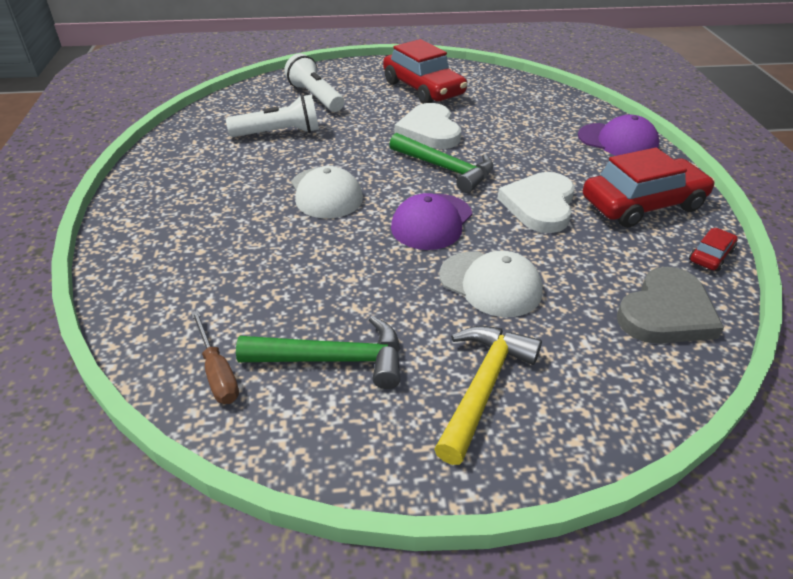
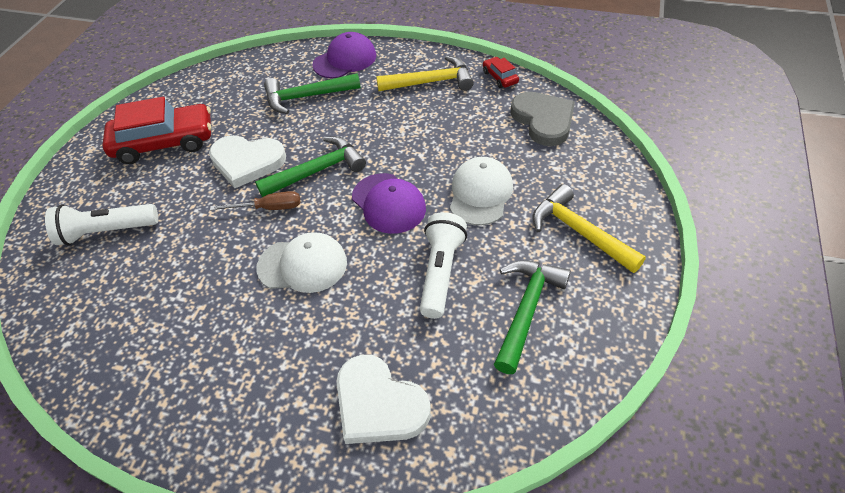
camera: 65 degrees left, 10 degrees up
brown screwdriver [191,310,239,404] -> brown screwdriver moved to [210,191,300,211]
white flashlight [226,94,319,137] -> white flashlight moved to [420,212,467,319]
white cap [439,251,543,317] -> white cap turned 45 degrees counterclockwise [450,157,513,226]
white heart [497,172,575,233] -> white heart moved to [336,355,431,444]
red car [583,147,715,228] -> yellow hammer [376,55,474,91]
none -> green hammer [264,73,361,114]

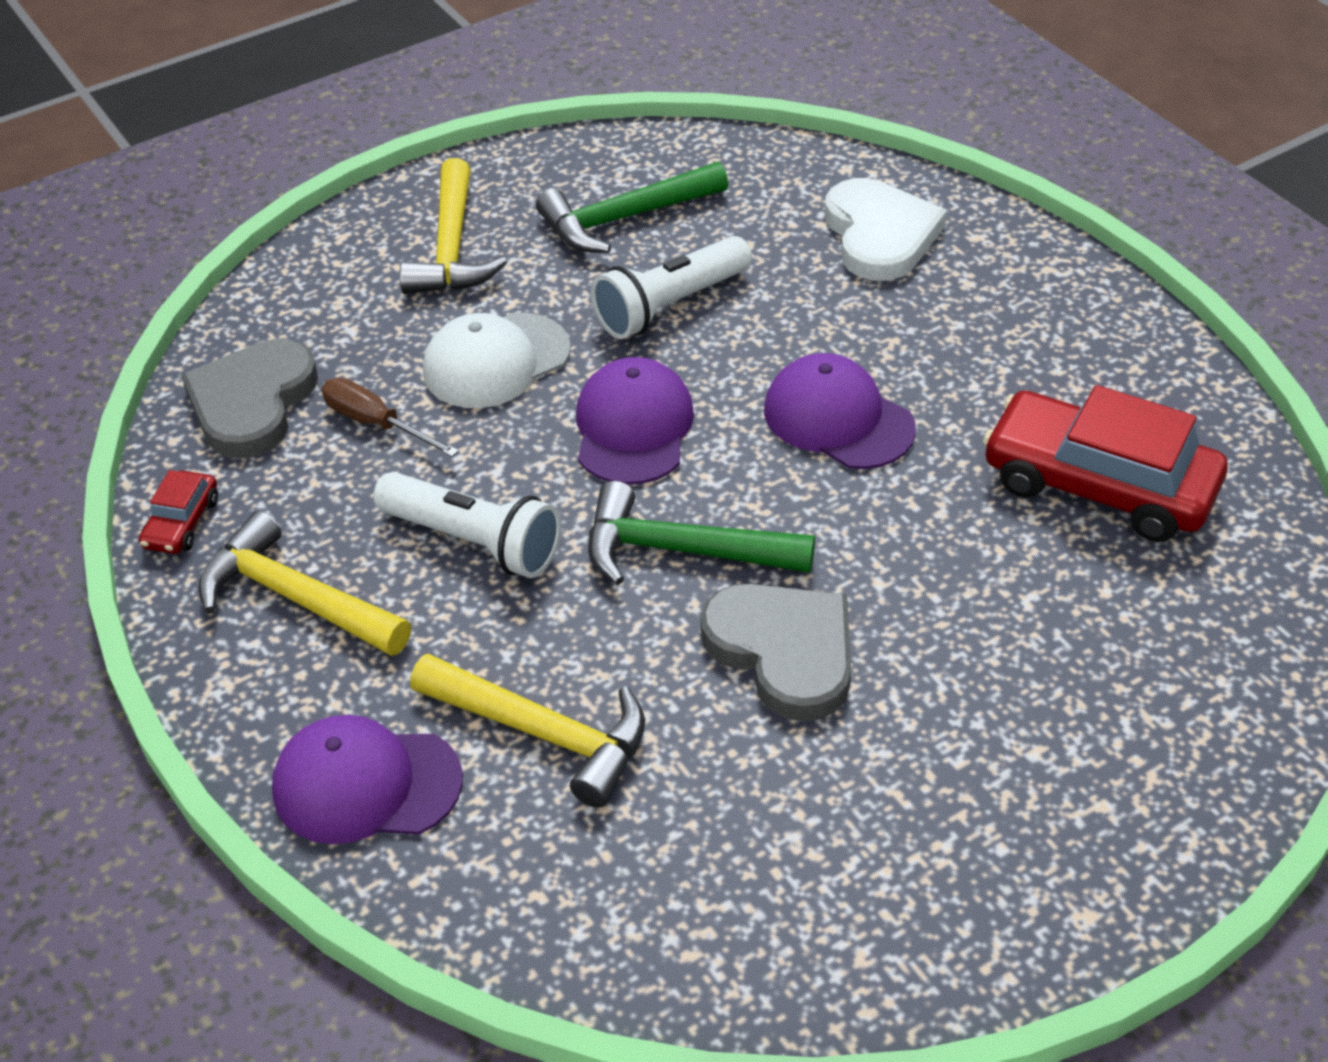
camera: 140 degrees left, 5 degrees down
white flashlight [45,204,158,246] -> white flashlight moved to [373,472,561,578]
red car [102,97,211,164] -> red car moved to [983,385,1228,542]
white heart [209,135,286,188] -> grey heart [701,584,851,721]
brown screwdriver [210,191,300,211] -> brown screwdriver moved to [322,378,459,457]
white cap [256,232,347,293] -> purple cap [764,353,916,469]
green hammer [264,73,361,114] -> yellow hammer [410,654,645,808]

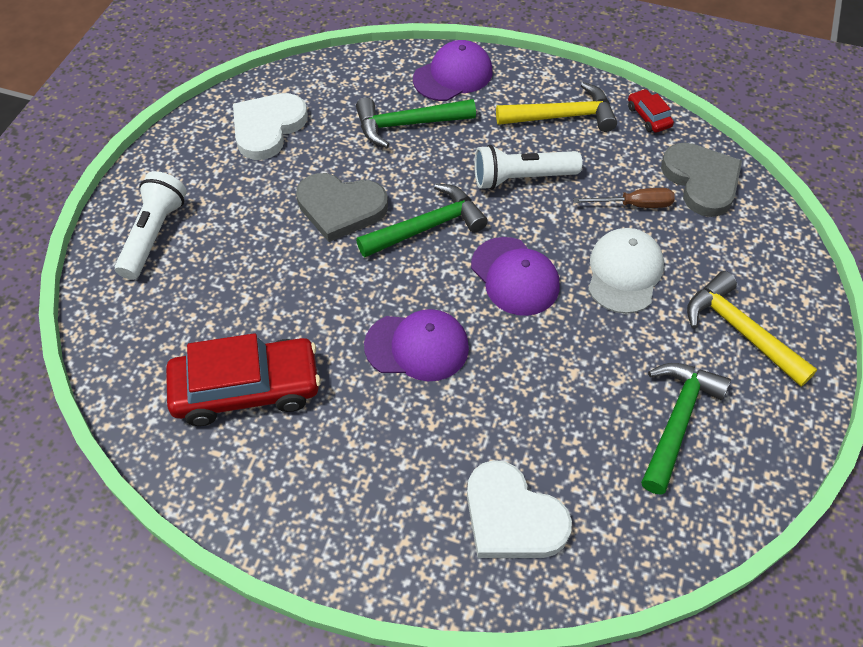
camera: 140 degrees right, 10 degrees up
yellow hammer [410,654,645,808] -> green hammer [356,98,476,148]
white flashlight [591,236,752,339] -> white flashlight moved to [115,171,187,280]
none -> white heart [233,93,308,160]

